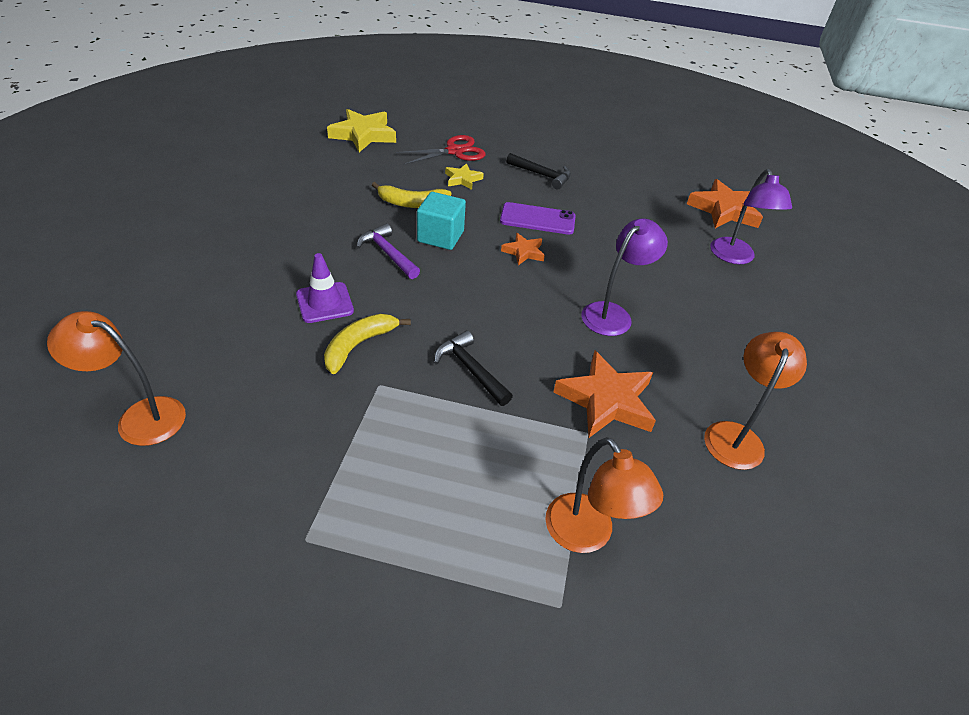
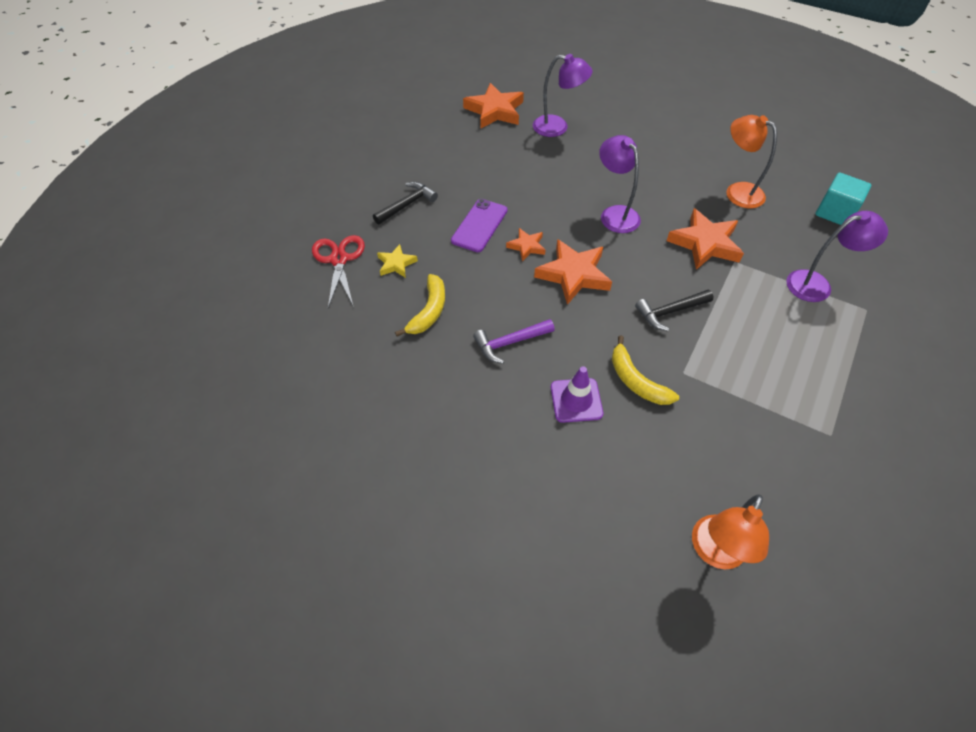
camera: 70 degrees left, 10 degrees up
yellow star [327,109,396,152] -> none
turquoise cube [417,192,466,250] -> turquoise cube moved to [816,173,871,225]
orange lamp [545,437,663,553] -> purple lamp [786,211,888,302]
none -> orange star [534,239,612,305]

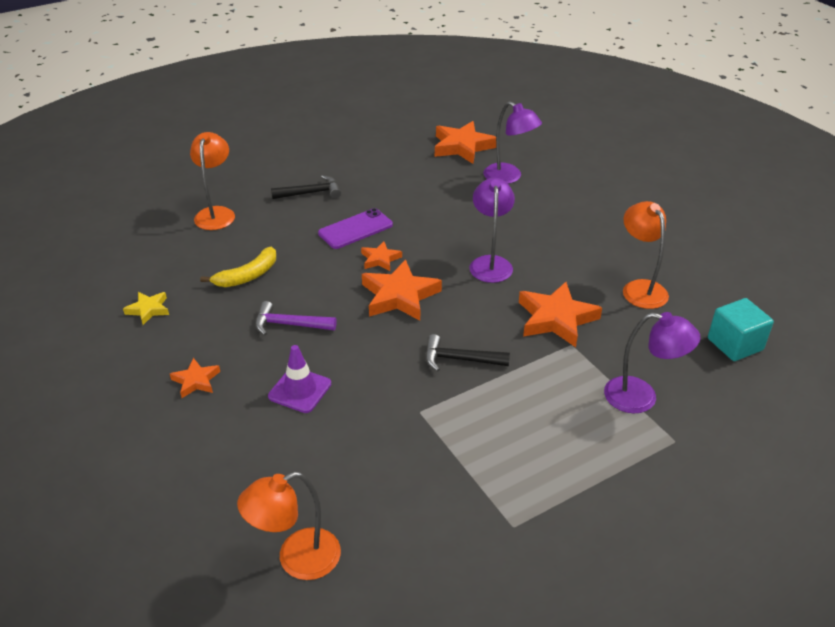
camera: 30 degrees right, 15 degrees down
red scissors [312,235,365,308] -> orange lamp [190,132,235,230]
yellow star [377,244,418,278] -> yellow star moved to [123,292,169,325]
yellow banana [612,336,679,405] -> none
none -> orange star [170,358,220,398]

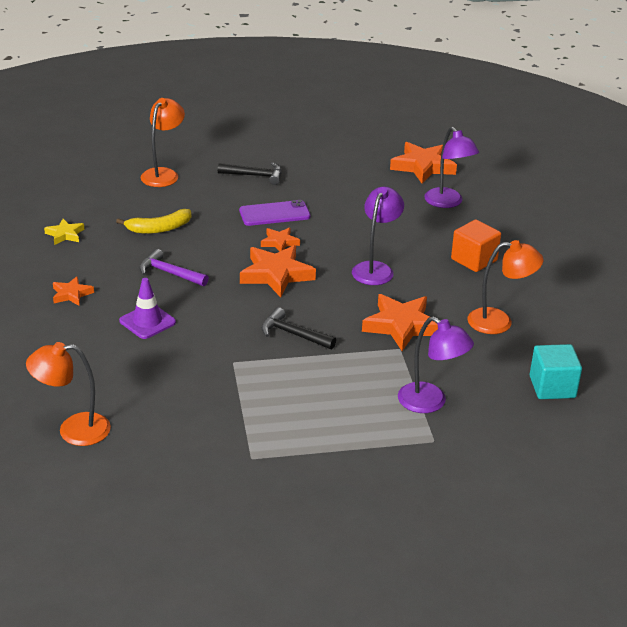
camera: 20 degrees right, 5 degrees down
orange lamp [623,201,669,309] -> orange lamp turned 90 degrees clockwise [467,240,543,334]
none -> orange cube [451,220,501,272]

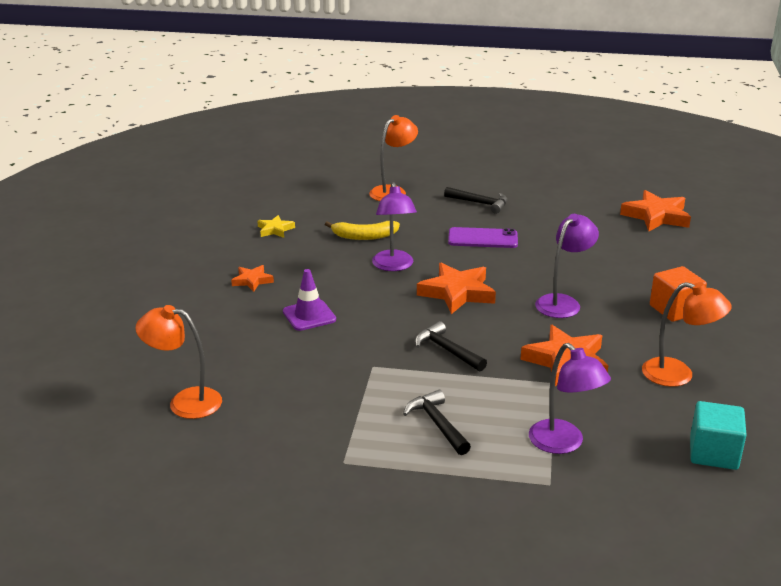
camera: 20 degrees right, 5 degrees down
purple hammer [139,249,209,286] -> none
orange star [261,227,300,252] -> none
purple lamp [424,127,479,208] -> purple lamp moved to [372,182,417,271]
none -> black hammer [403,390,471,455]

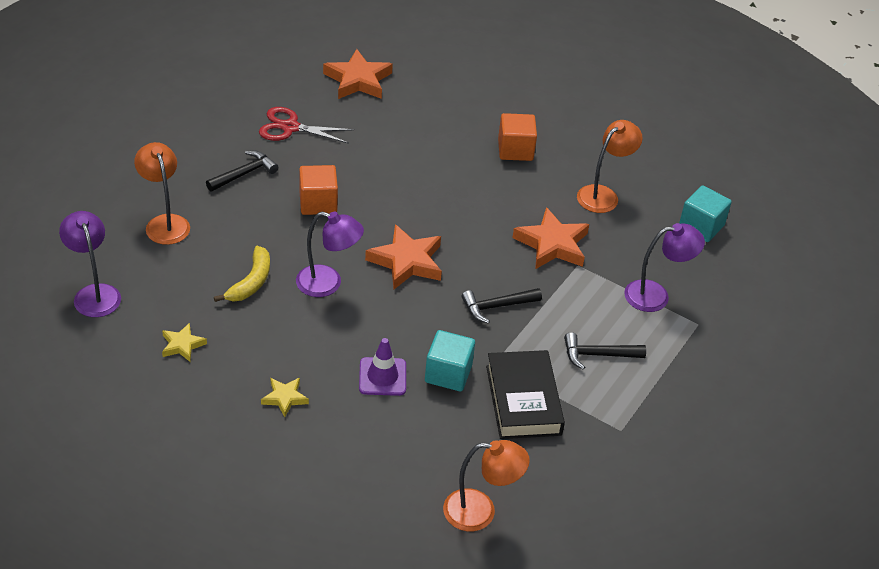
camera: 70 degrees left, 15 degrees up
orange lamp [135,305,222,419] -> orange lamp turned 120 degrees counterclockwise [443,440,530,531]
orange star [231,265,274,292] -> yellow star [261,378,309,417]
purple phone [448,227,518,248] -> orange cube [299,165,338,215]
purple lamp [535,214,599,318] -> purple lamp moved to [59,211,121,317]
none -> red scissors [259,107,354,144]
none -> turquoise cube [425,330,475,392]
none -> black book [486,350,565,439]

